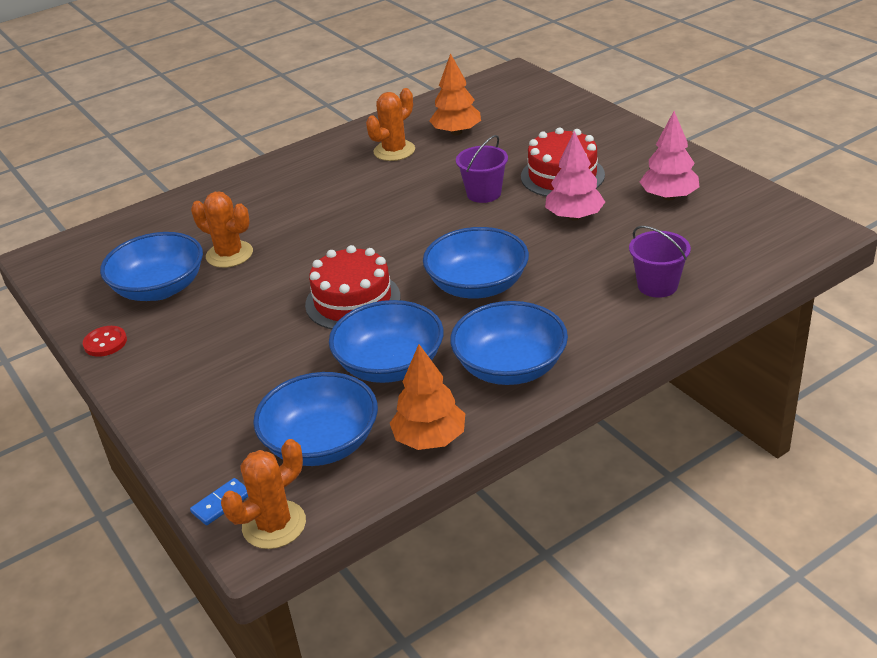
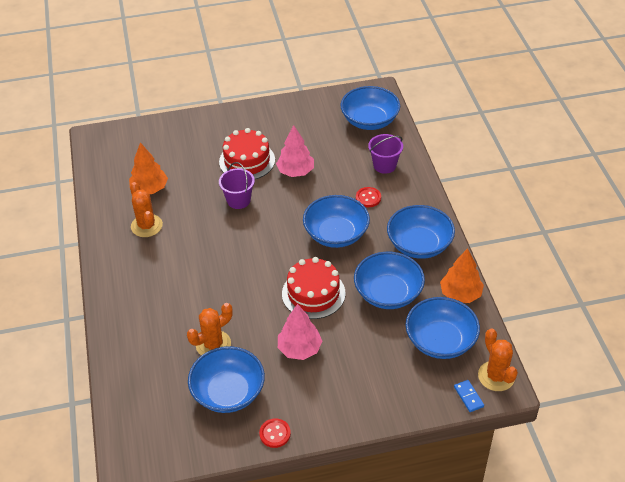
camera: 70 degrees left, 10 degrees up
pink tree [640,111,699,200] -> pink tree moved to [278,304,322,360]
none -> blue bowl [341,86,400,130]
none -> red button [356,187,381,207]

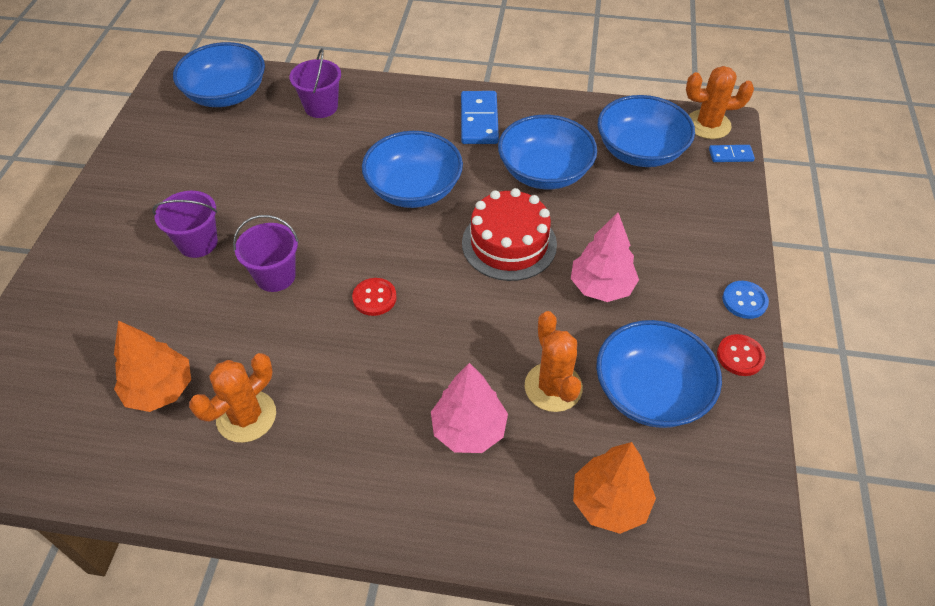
camera: 70 degrees left, 5 degrees up
orange cactus [130,182,163,237] -> orange cactus turned 45 degrees counterclockwise [189,353,276,443]
red cake [219,128,275,179] -> purple bucket [152,191,218,258]
pink tree [276,125,314,177] -> pink tree moved to [431,363,508,453]
red button [356,187,381,207] -> red button moved to [352,278,397,316]
blue bowl [387,205,455,259] -> blue domino [461,91,499,144]
orange tree [440,248,484,303] -> orange tree moved to [573,442,656,534]
none -> blue button [723,281,769,319]

